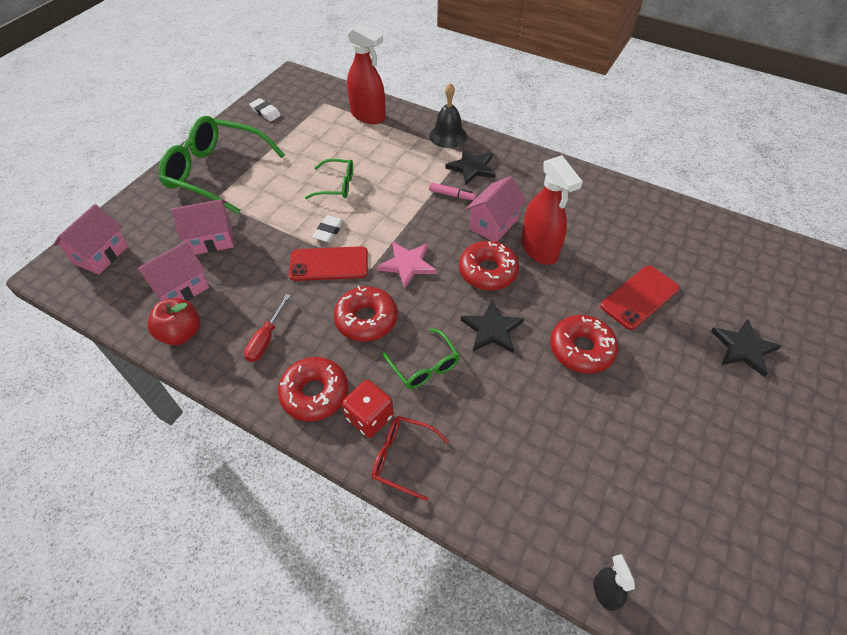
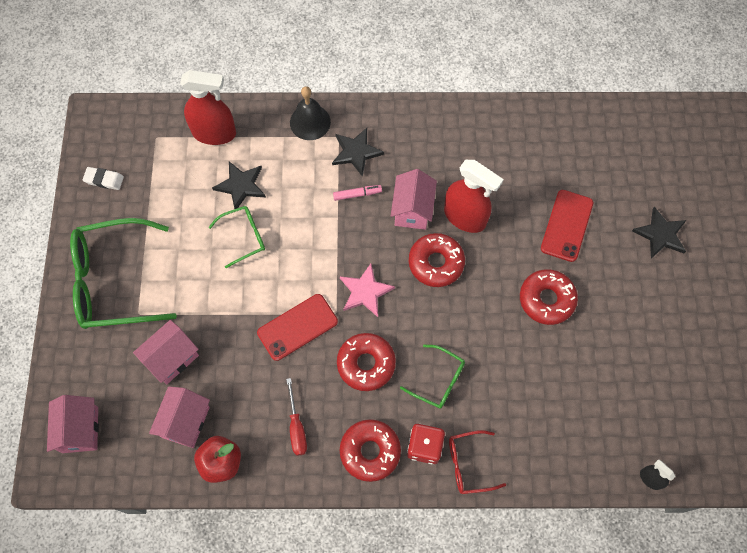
camera: 30 degrees left, 15 degrees up
white eraser [312,215,344,242] -> none
black star [461,300,524,353] -> black star moved to [212,162,266,209]

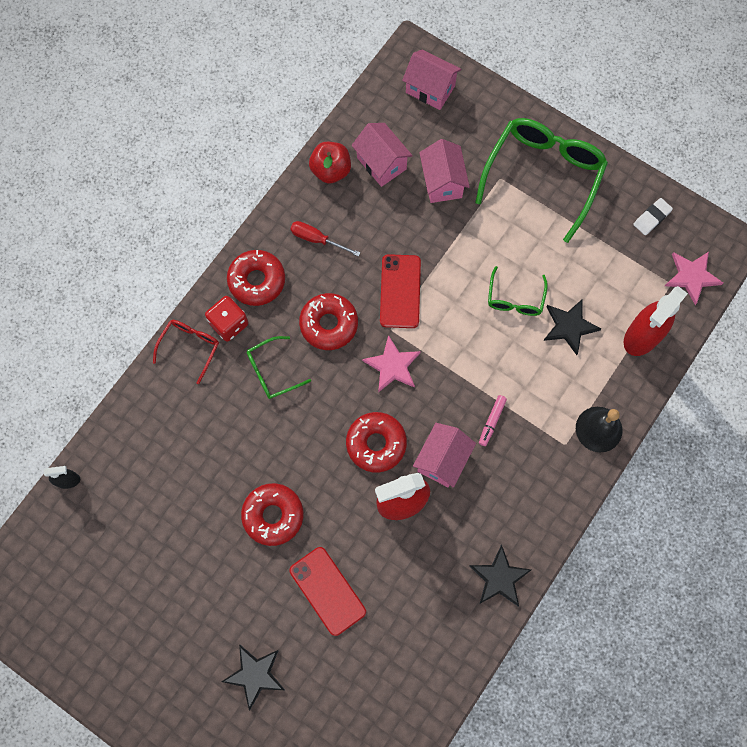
camera: 125 degrees right, 5 degrees up
black star [332,128,384,177] -> black star moved to [469,545,531,607]
pink house [391,169,437,230] -> pink house turned 75 degrees clockwise [413,423,476,487]
none -> pink star [665,252,723,305]

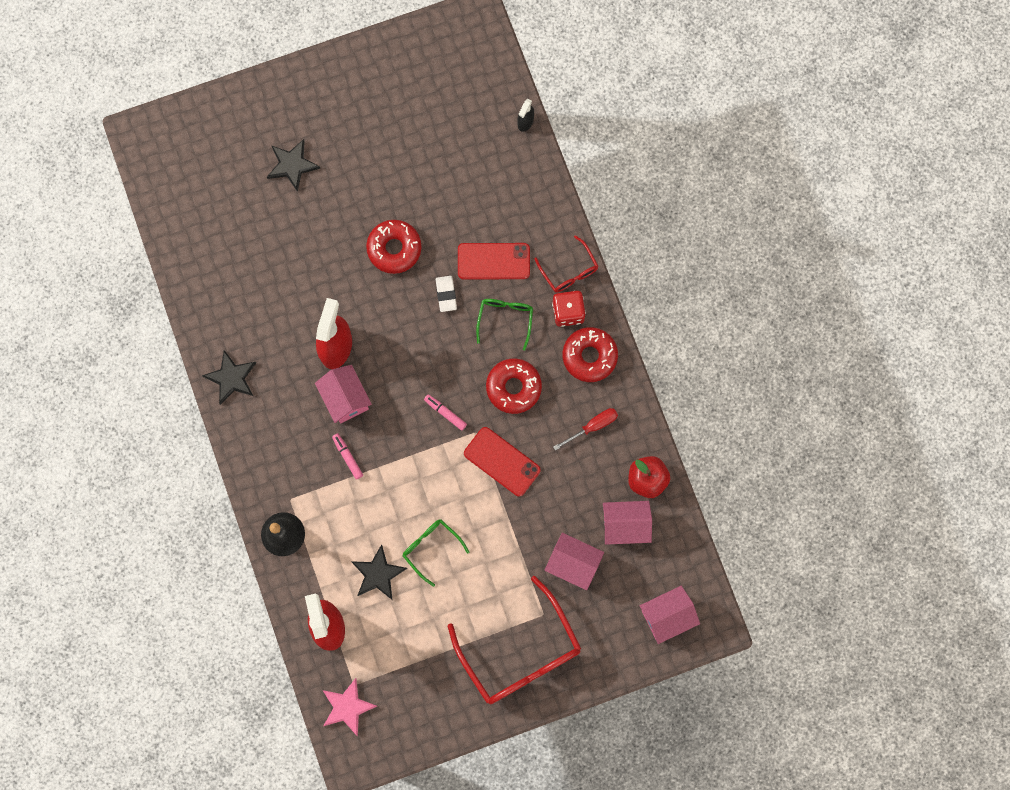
camera: 125 degrees right, 5 degrees up
red phone [289,547,366,636] -> red phone moved to [458,243,530,280]
red donut [346,412,407,473] -> none
pink star [362,335,421,392] -> pink marker [424,394,467,431]
green glasses [475,118,608,243] -> red glasses [447,576,581,704]
white eraser [633,198,673,235] -> white eraser moved to [436,276,457,312]

